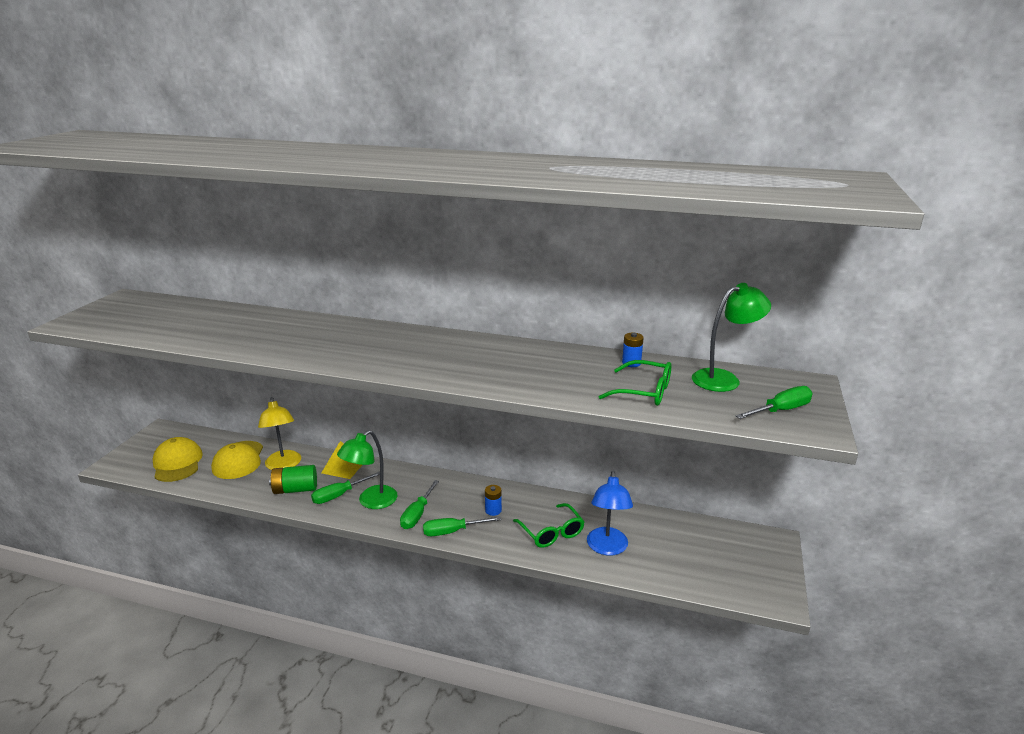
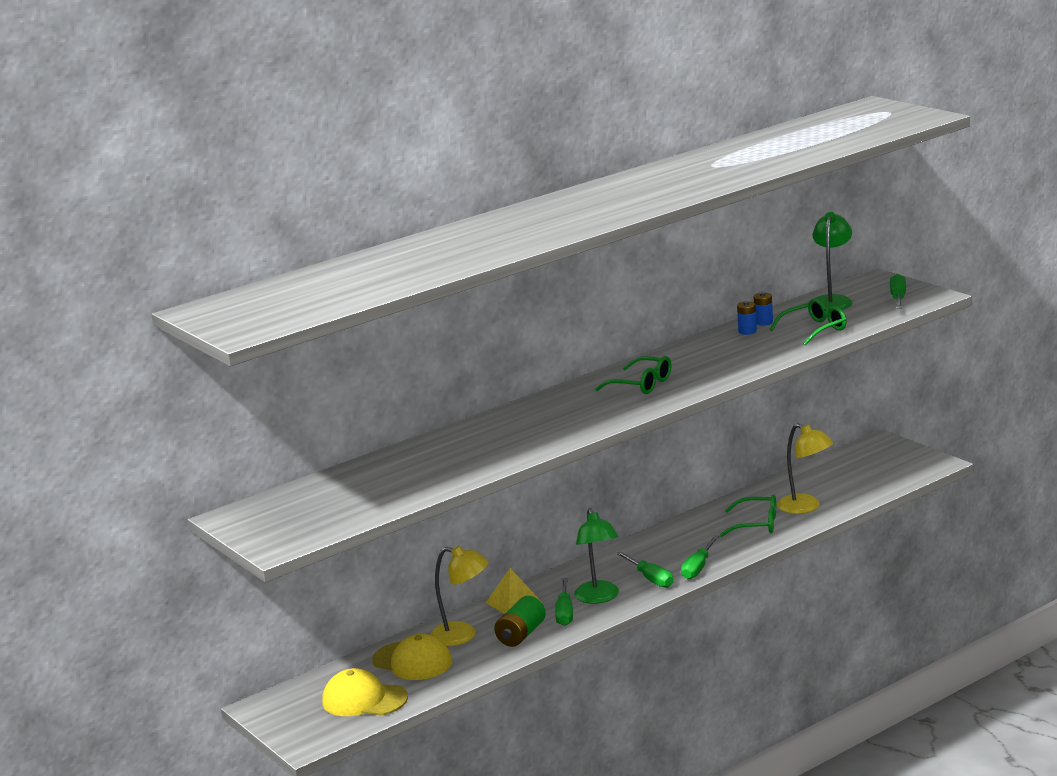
camera: 50 degrees left, 5 degrees down
blue battery [485,485,502,516] -> blue battery moved to [737,301,757,335]
blue lamp [587,471,633,555] -> yellow lamp [777,423,834,514]
none -> green glasses [595,356,671,394]

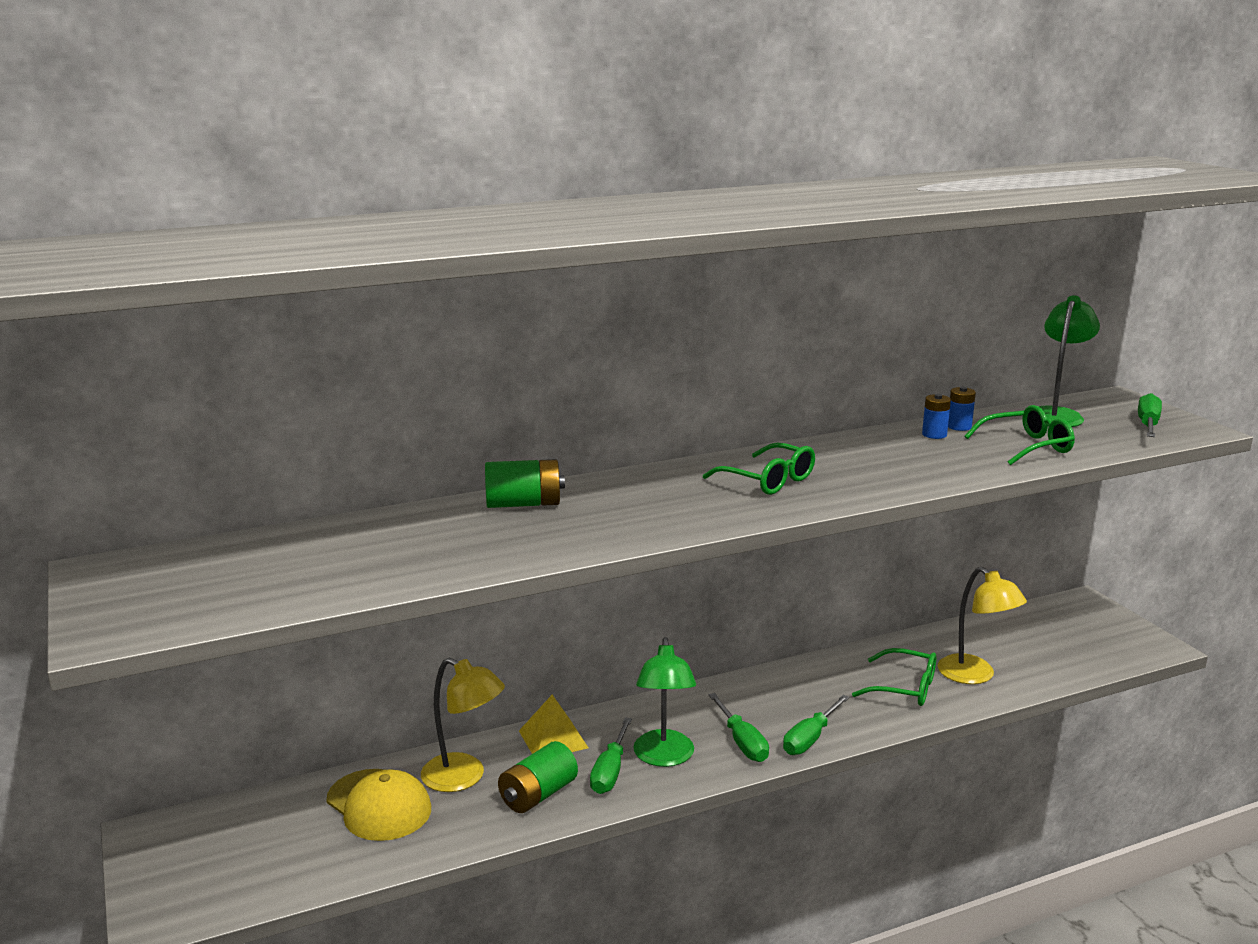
camera: 10 degrees right, 0 degrees up
yellow cap [323,668,408,716] -> none
none -> green battery [485,459,565,508]

